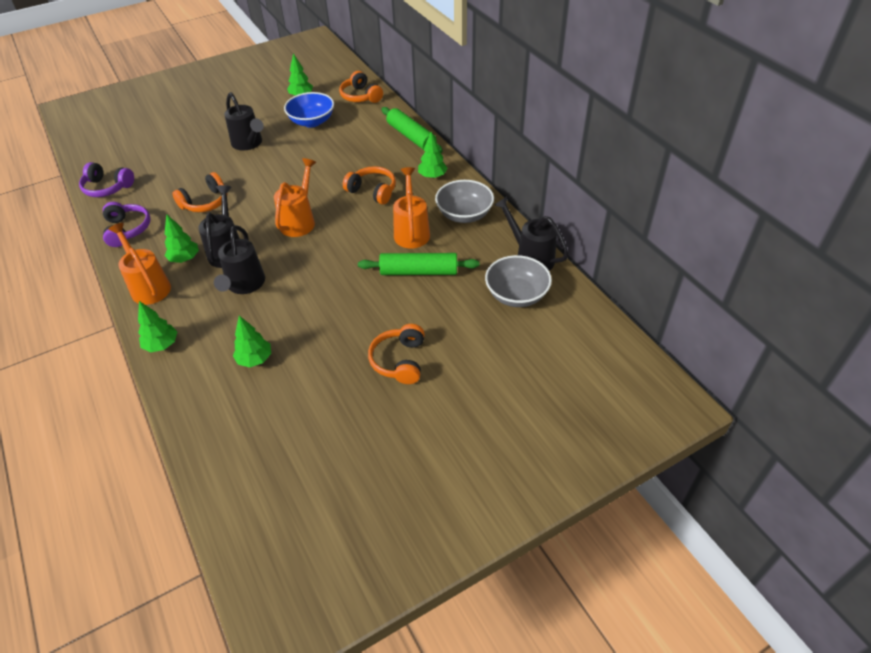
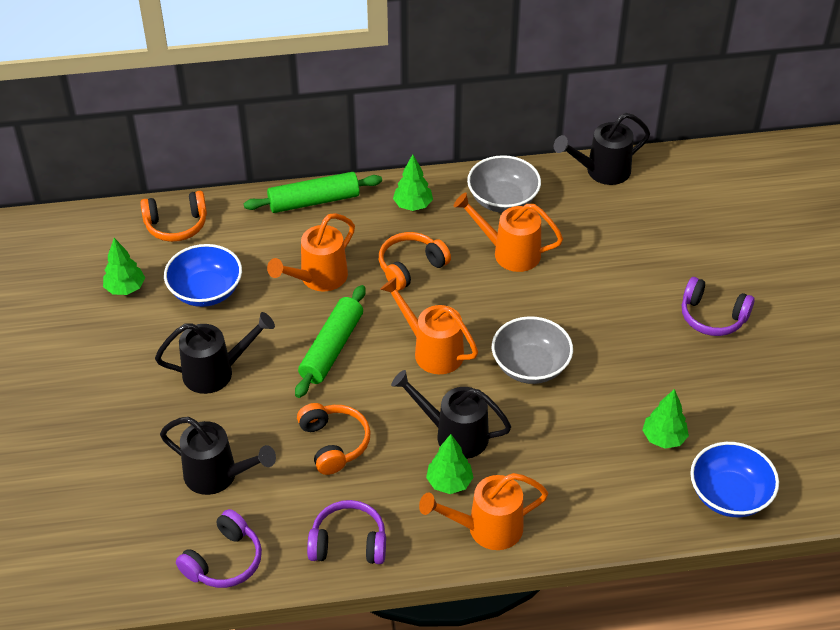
camera: 70 degrees left, 0 degrees up
green tree [138,301,177,352] -> none
black watering can [214,225,265,294] -> black watering can moved to [160,417,276,495]
green rolling pin [358,253,479,275] -> green rolling pin moved to [295,285,366,398]
orange headphones [368,324,425,384] -> purple headphones [682,277,755,336]
grey bowl [485,255,552,307] -> grey bowl moved to [492,316,573,384]
none -> orange watering can [267,213,355,291]
none -> blue bowl [690,442,779,517]

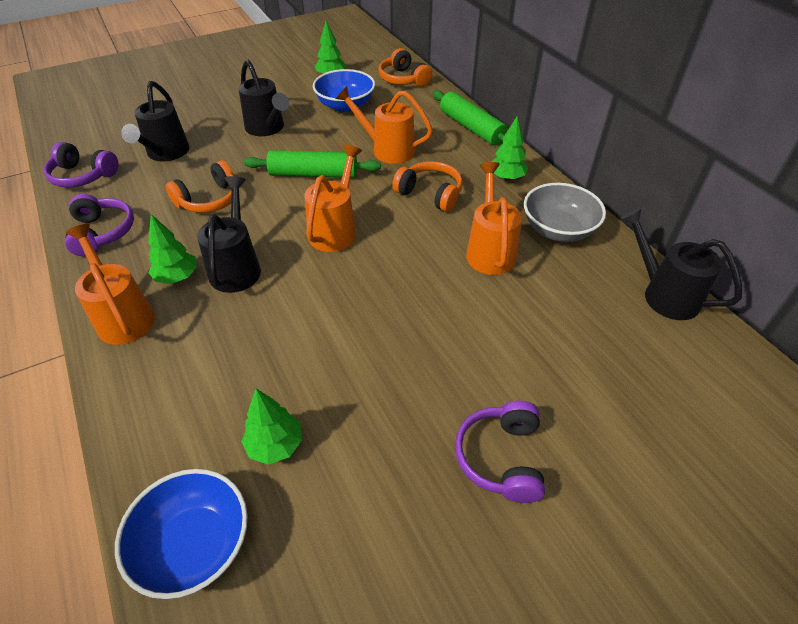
camera: 70 degrees right, 0 degrees up
grey bowl [492,316,573,384] -> none

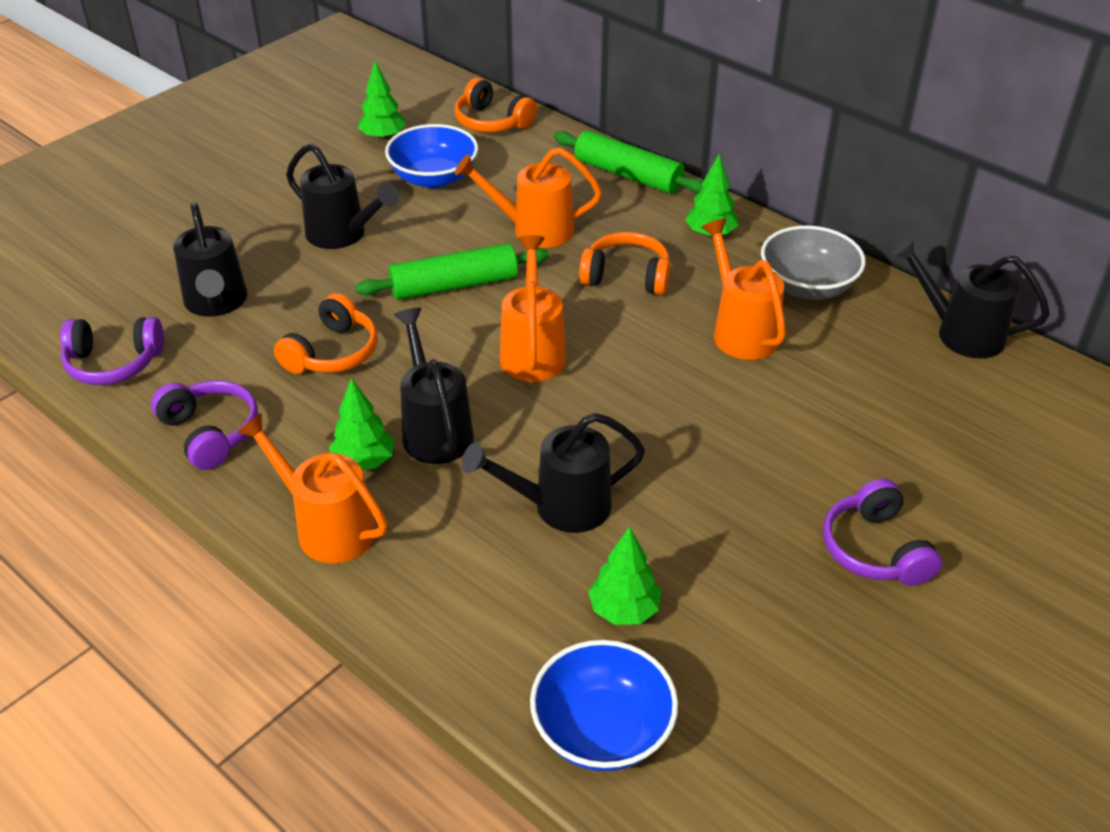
camera: 20 degrees left, 5 degrees down
none -> black watering can [462,413,645,533]

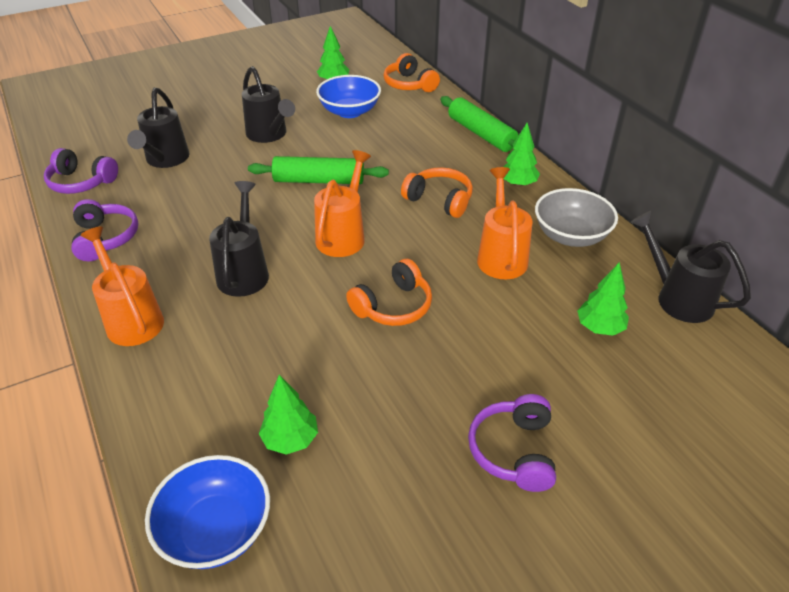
camera: 20 degrees right, 0 degrees up
orange headphones [274,293,378,374] -> orange headphones moved to [346,259,432,326]
green tree [329,378,394,470] -> green tree moved to [577,262,629,336]
orange watering can [455,147,602,248] -> none
black watering can [462,413,645,533] -> none

